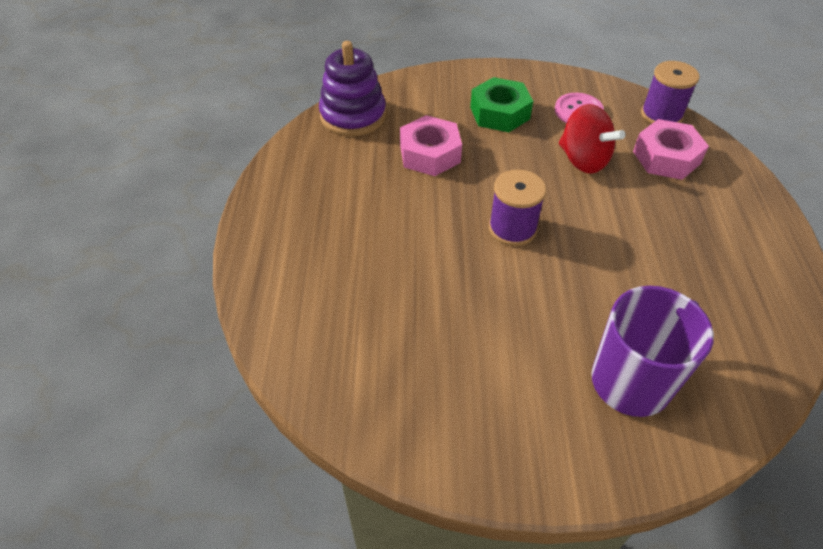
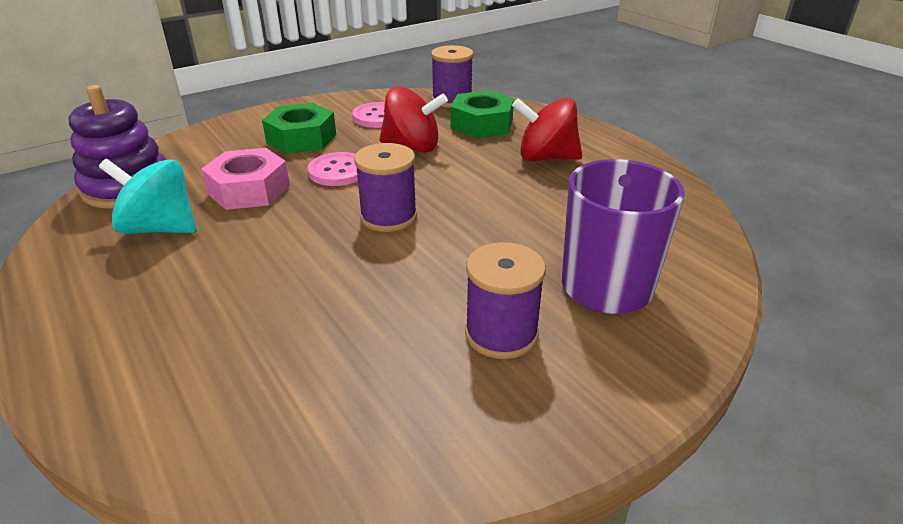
camera: 35 degrees left, 15 degrees down
pink nut [633,119,709,180] -> green nut [450,90,514,138]
none -> turquoise spinning top [99,159,196,234]
none -> pink button [308,152,358,186]
none -> purple spool [465,242,546,359]
none -> red spinning top [512,98,582,161]

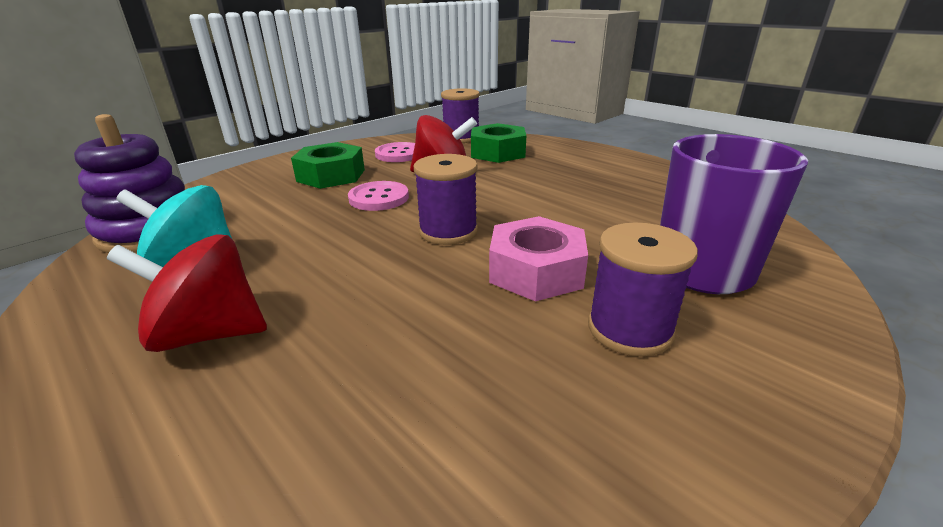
camera: 10 degrees left, 5 degrees down
pink nut [201,148,290,210] -> pink nut moved to [489,216,588,301]
red spinning top [512,98,582,161] -> red spinning top moved to [107,234,267,352]

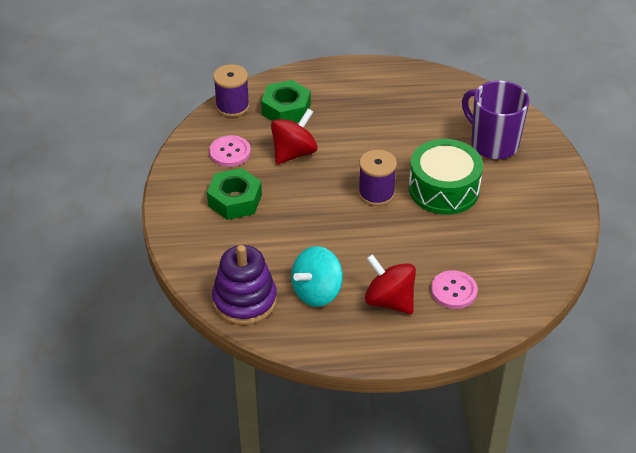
camera: 50 degrees left, 15 degrees up
red spinning top [107,234,267,352] -> red spinning top turned 90 degrees clockwise [365,254,416,314]
pink button [348,181,409,211] -> pink button moved to [431,270,478,309]
pink nut [489,216,588,301] -> green drum [409,139,483,215]
purple spool [588,222,698,356] -> none

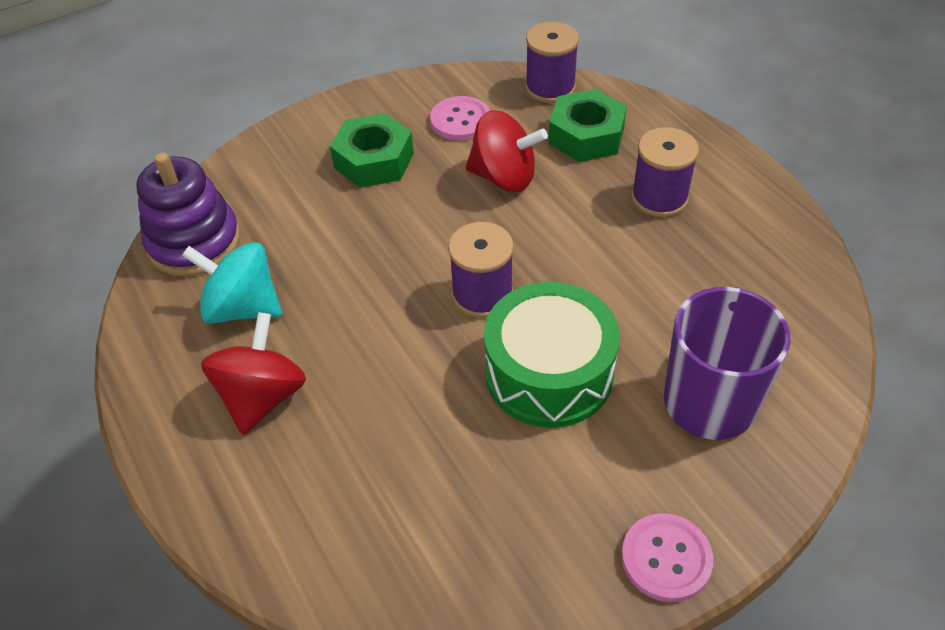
camera: 65 degrees right, 5 degrees up
pink button [431,270,478,309] -> pink button moved to [621,513,713,602]
none -> purple spool [631,127,699,217]

